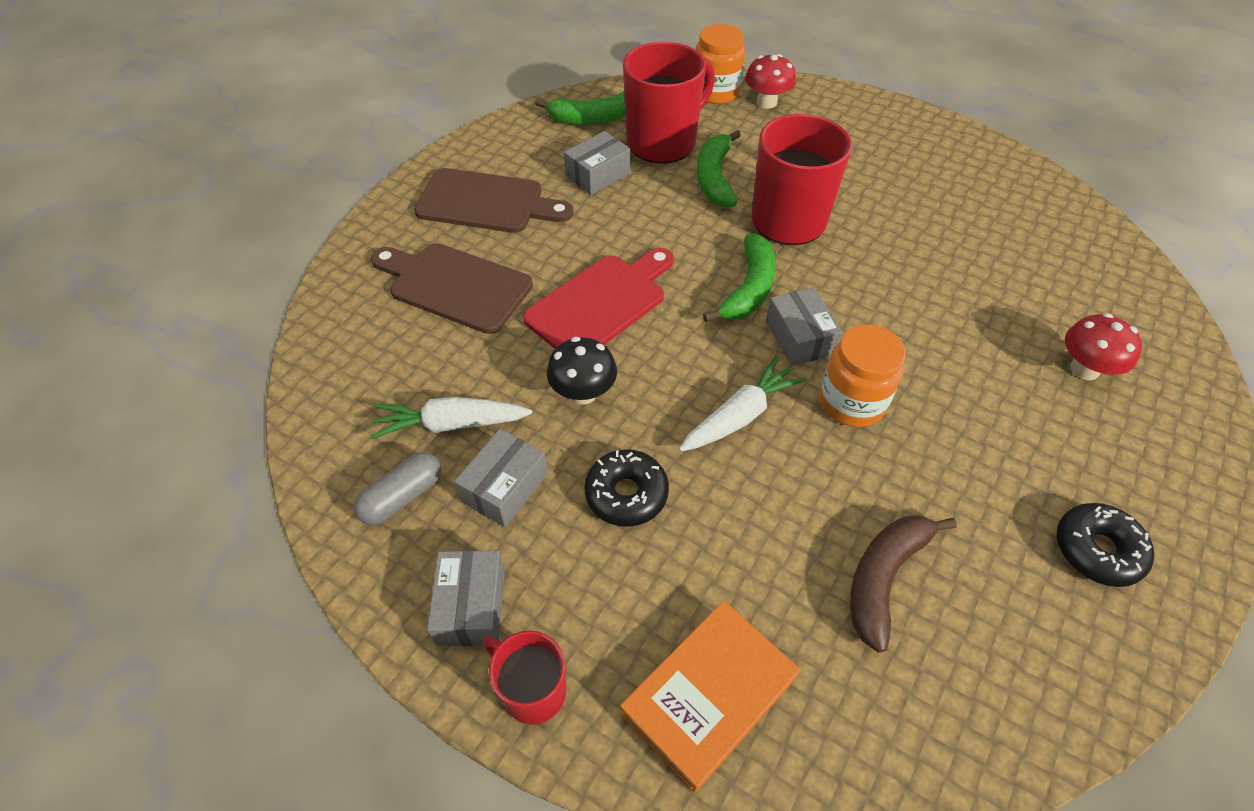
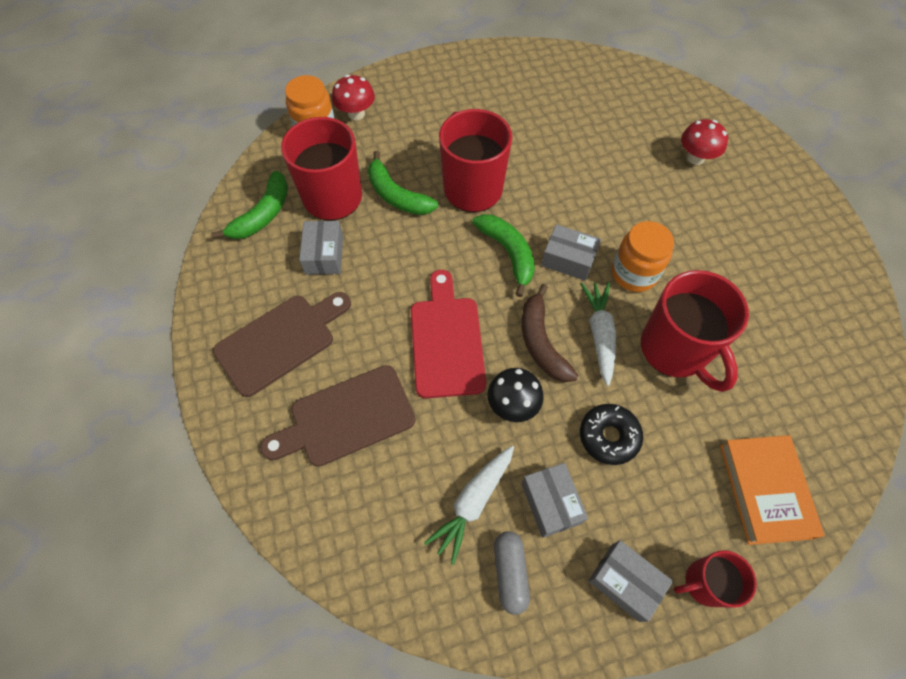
camera: 50 degrees left, 10 degrees up
brown banana [850,515,957,653] -> brown banana moved to [522,284,579,382]
black donut [1057,503,1154,587] -> none
none -> red mug [641,270,749,392]

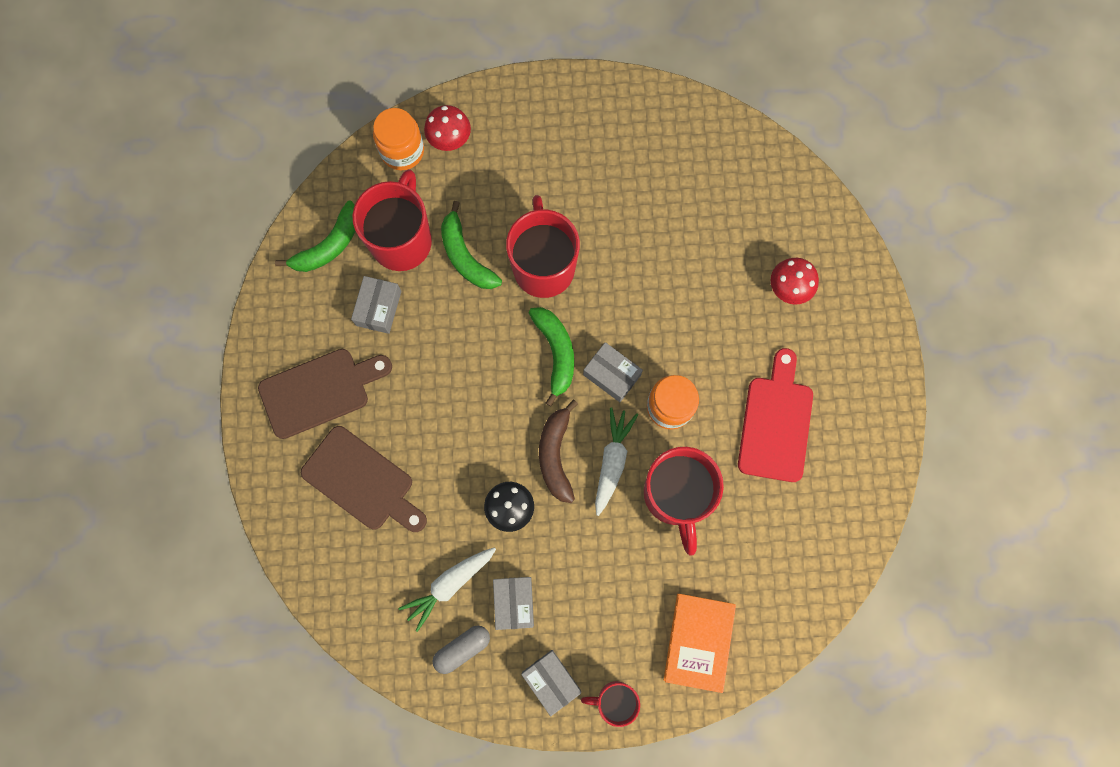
camera: 15 degrees right, 15 degrees up
brown cutting board [260,365,416,467] -> brown cutting board turned 135 degrees counterclockwise [301,426,427,532]
red cutting board [411,270,486,398] -> red cutting board moved to [738,348,813,482]
grey capsule [494,531,530,615] -> grey capsule turned 45 degrees clockwise [433,626,490,674]
black donut [580,404,643,465] -> none

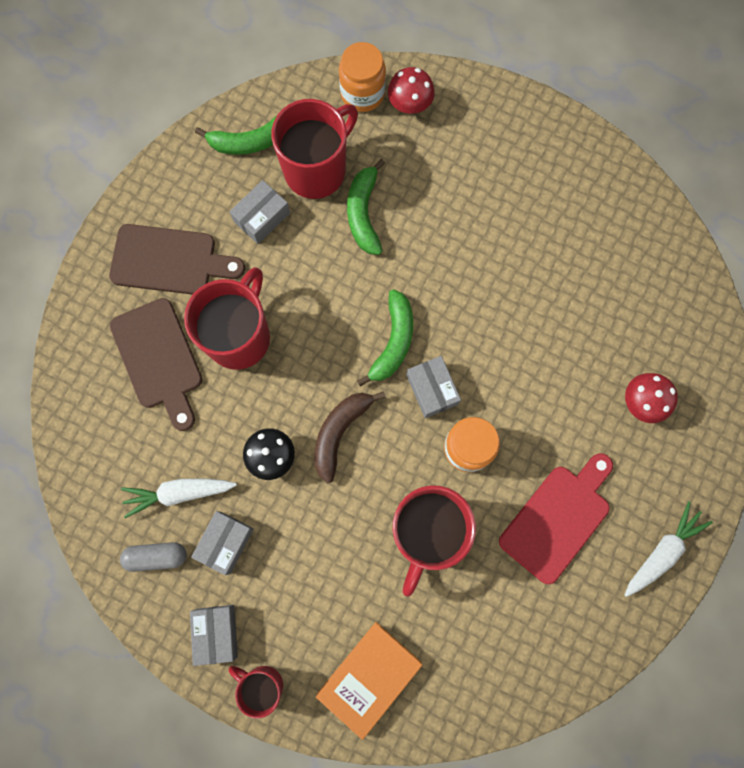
camera: 30 degrees right, 0 degrees up
red mug [506,195,580,298] -> red mug moved to [184,267,270,370]
white carrot [595,407,638,516] -> white carrot moved to [625,501,713,597]

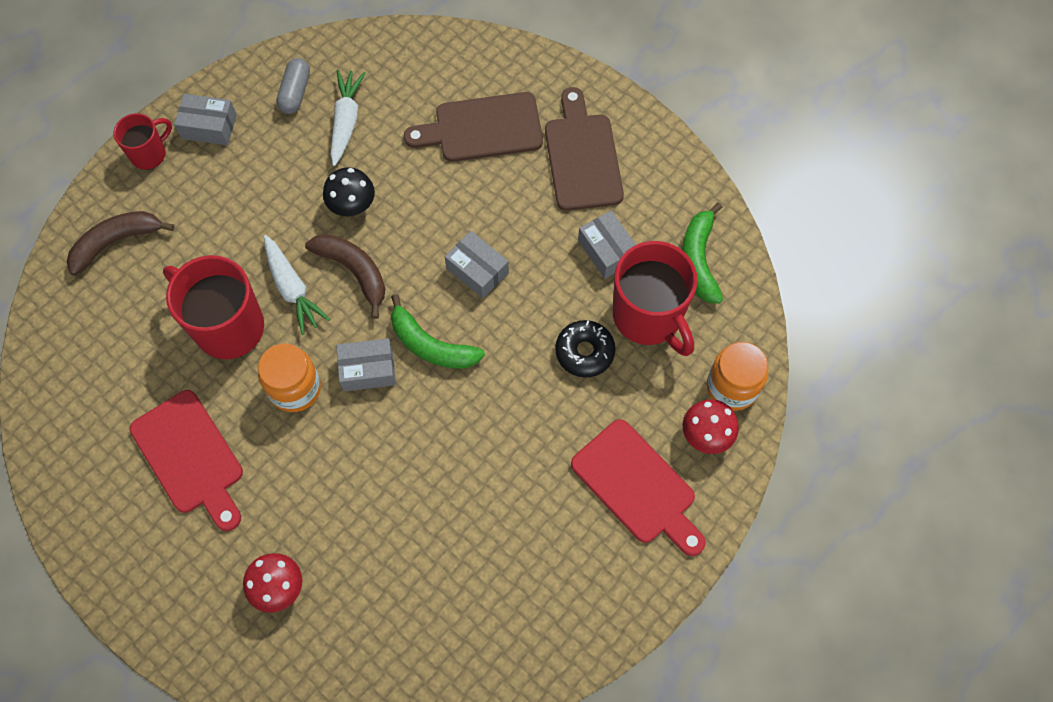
camera: 105 degrees right, 10 degrees down
brown cutting board [109,224,245,295] -> brown cutting board turned 150 degrees clockwise [545,87,624,211]
red mug [184,267,270,370] -> none
grey box [191,511,254,575] -> grey box moved to [445,231,509,299]
orange book [316,622,422,740] -> brown banana [67,211,175,275]
green banana [347,159,385,255] -> black donut [555,320,615,378]
white carrot [625,501,713,597] -> white carrot moved to [264,235,331,335]
none -> red cutting board [571,419,706,556]

